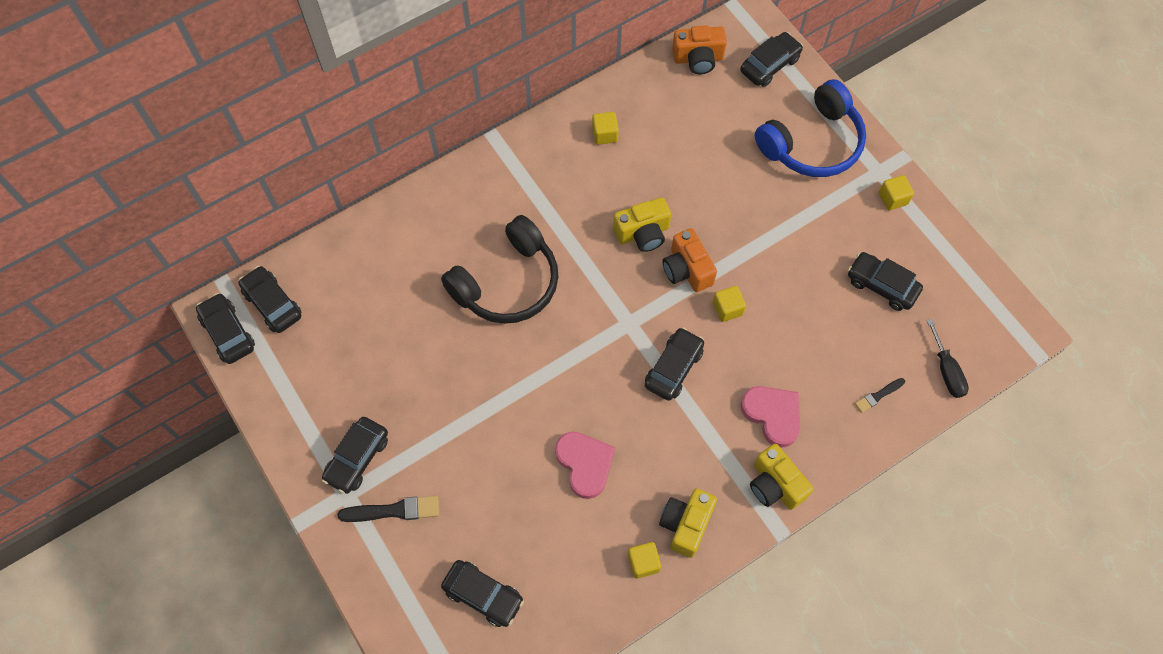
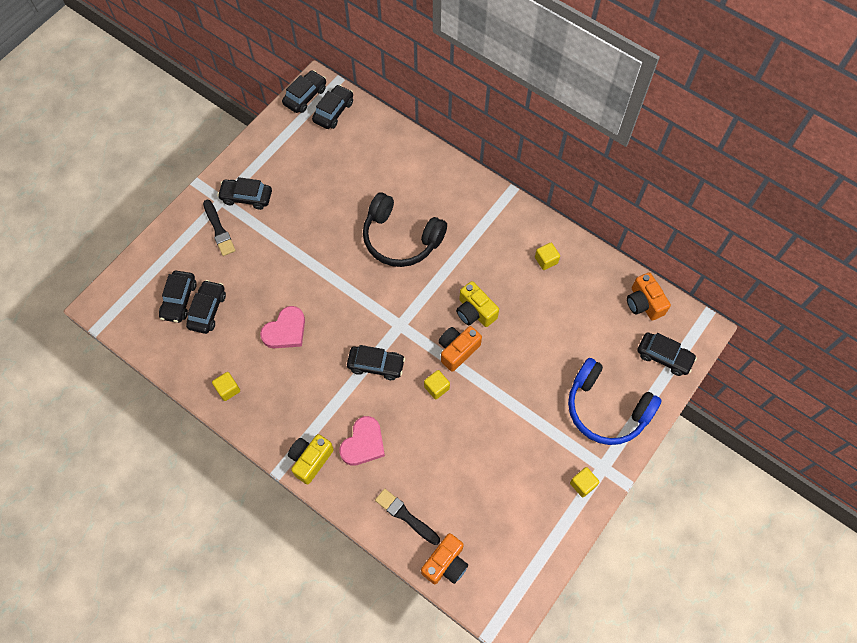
camera: 70 degrees right, 0 degrees up
yellow camera [659,489,717,558] -> none
black car [848,252,923,311] -> black car moved to [186,280,226,334]
black brush [855,378,905,413] -> black brush [375,489,440,545], size x1.67
black screwdriver [927,319,969,398] -> orange camera [421,533,468,584]

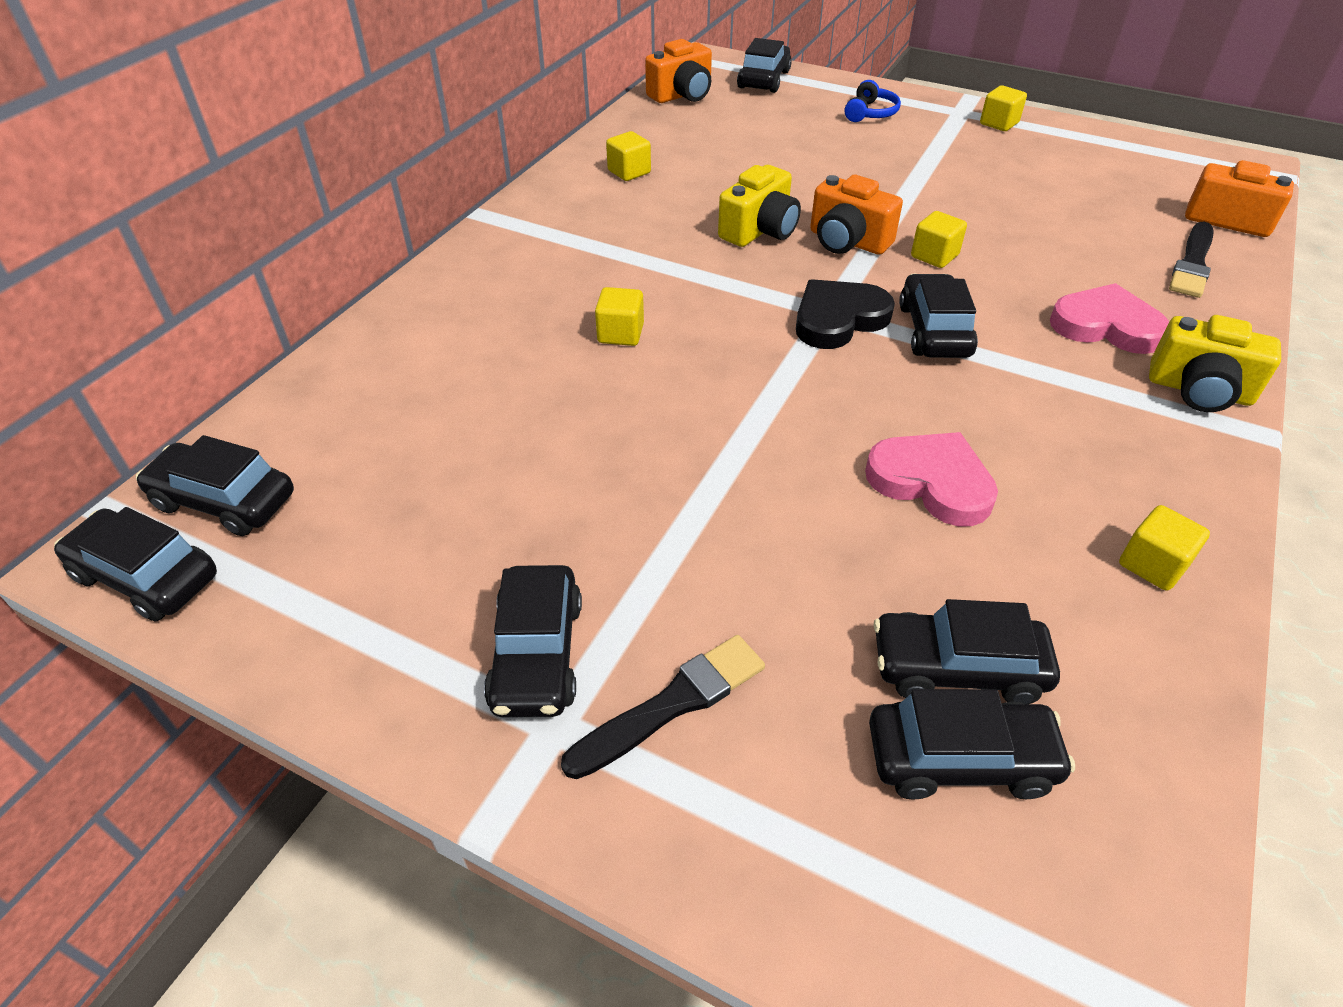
camera: 100 degrees left, 20 degrees down
black headphones [363,192,447,267] -> yellow cube [595,287,644,346]
blue headphones [568,358,661,445] -> blue headphones [845,80,901,122], size x0.44
none -> black heart [796,279,895,349]

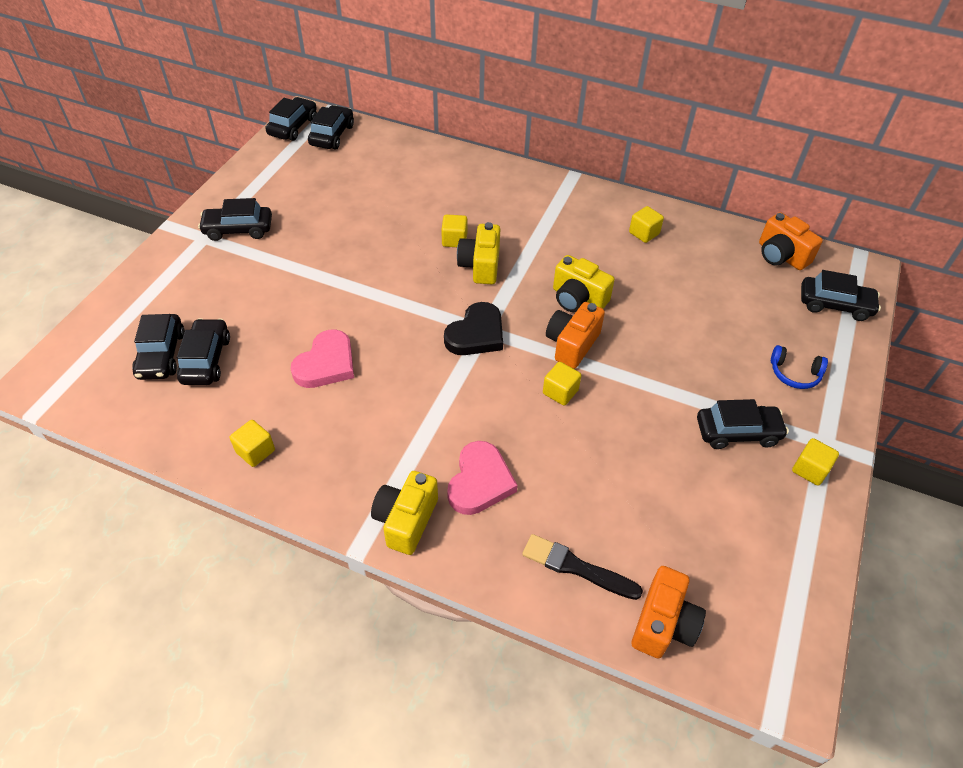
camera: 85 degrees right, 5 degrees up
black brush [561,635,765,779] -> none
black heart [796,279,895,349] -> black heart turned 75 degrees clockwise [444,302,503,355]
black car [899,274,978,358] -> black car moved to [697,399,789,449]
none -> yellow camera [457,222,500,284]

